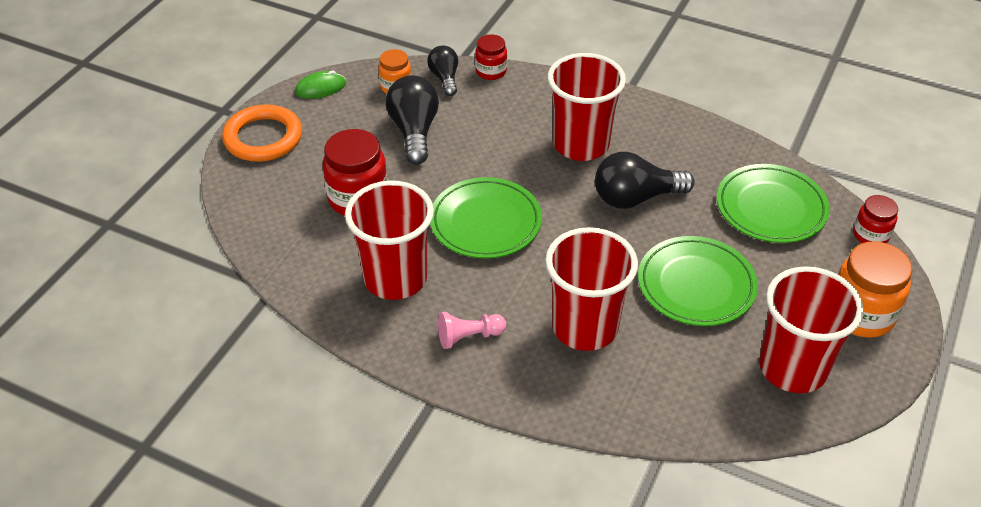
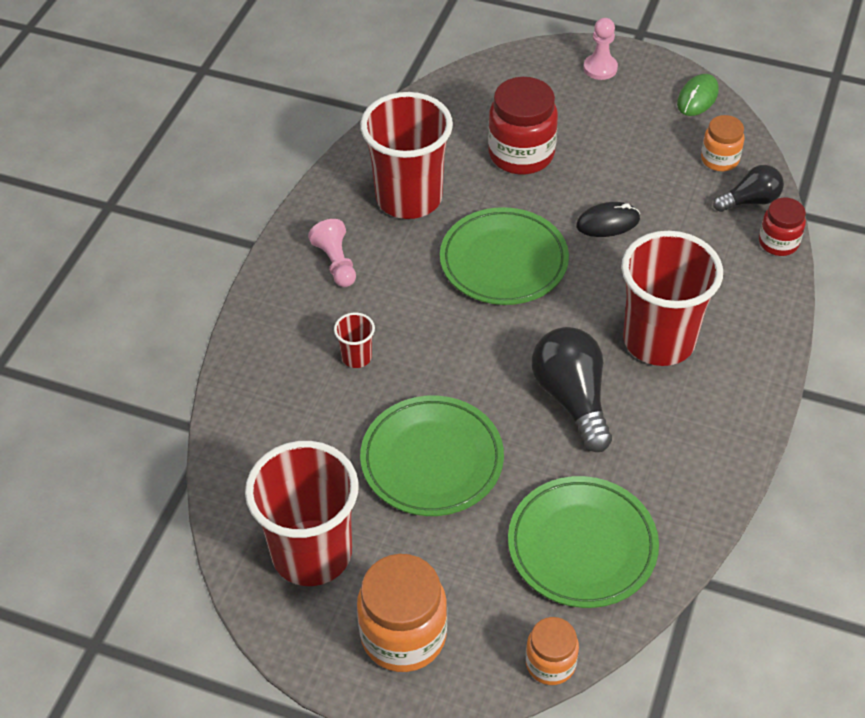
camera: 85 degrees right, 5 degrees up
orange ring [222,104,302,162] -> pink pawn [583,18,618,80]
green mouse [295,71,346,99] -> green mouse turned 60 degrees clockwise [677,74,719,116]
black light bulb [386,76,439,165] -> none
red cup [545,227,638,351] -> red cup [334,313,375,368], size x0.42
red jar [853,195,898,243] -> orange jar [526,617,579,685]
none -> black mouse [576,202,640,237]

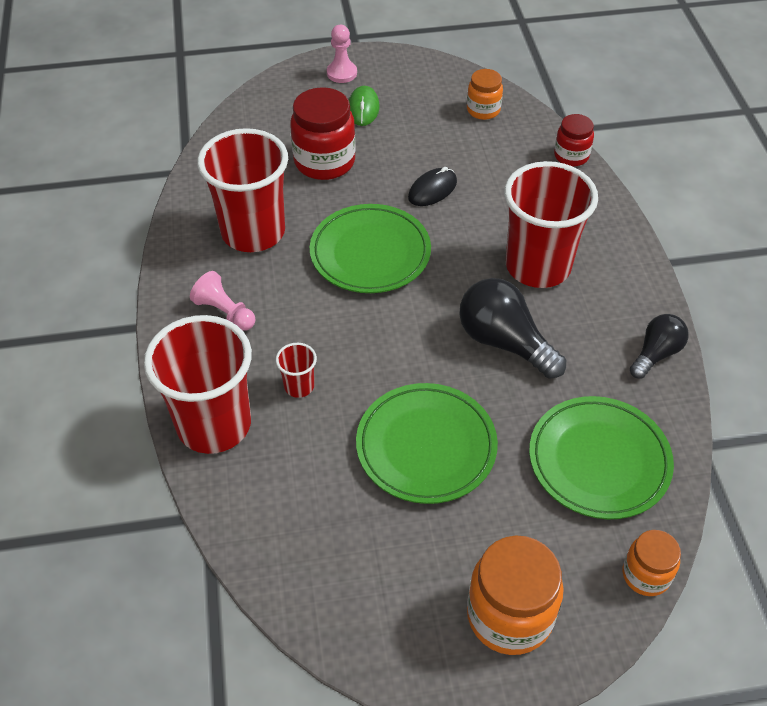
camera: 30 degrees left, 0 degrees up
red cup [245,441,359,586] -> red cup moved to [144,315,252,454]
green mouse [677,74,719,116] -> green mouse moved to [349,86,380,126]
black light bulb [713,165,784,212] -> black light bulb moved to [630,314,689,379]

